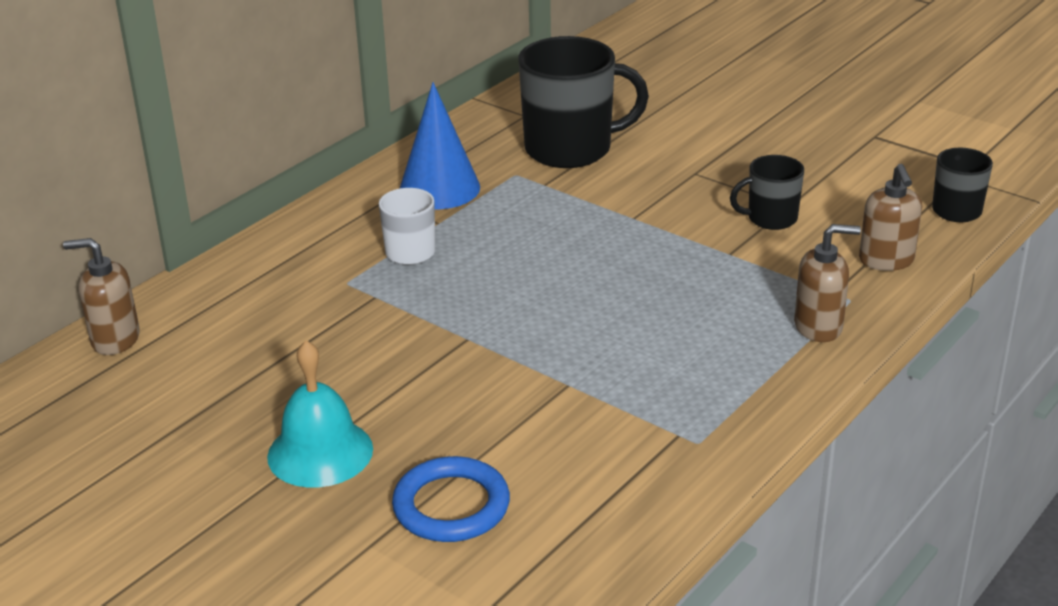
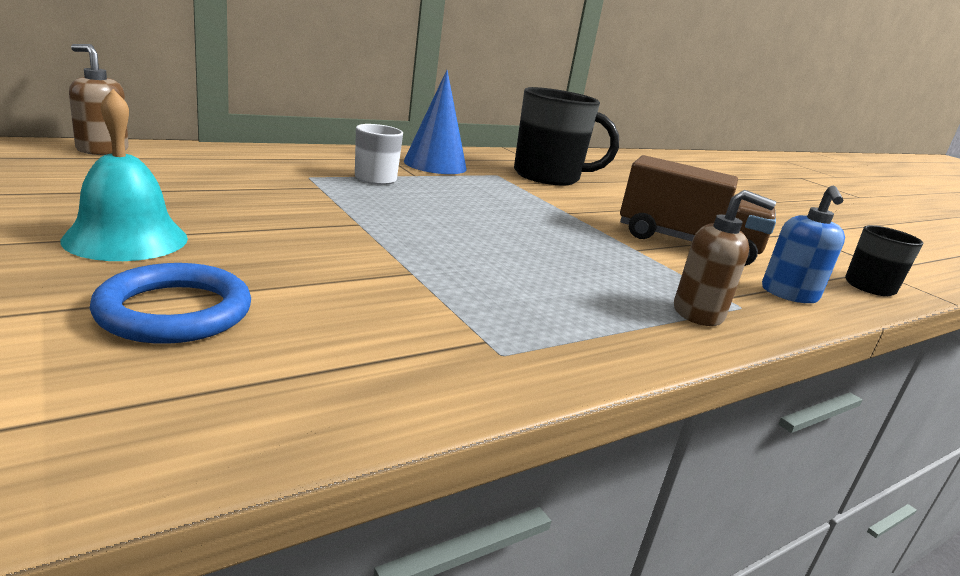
camera: 15 degrees right, 10 degrees down
black mug [730,155,804,230] -> brown truck [620,155,776,266]
brown soap dispenser [859,164,922,271] -> blue soap dispenser [762,186,845,303]

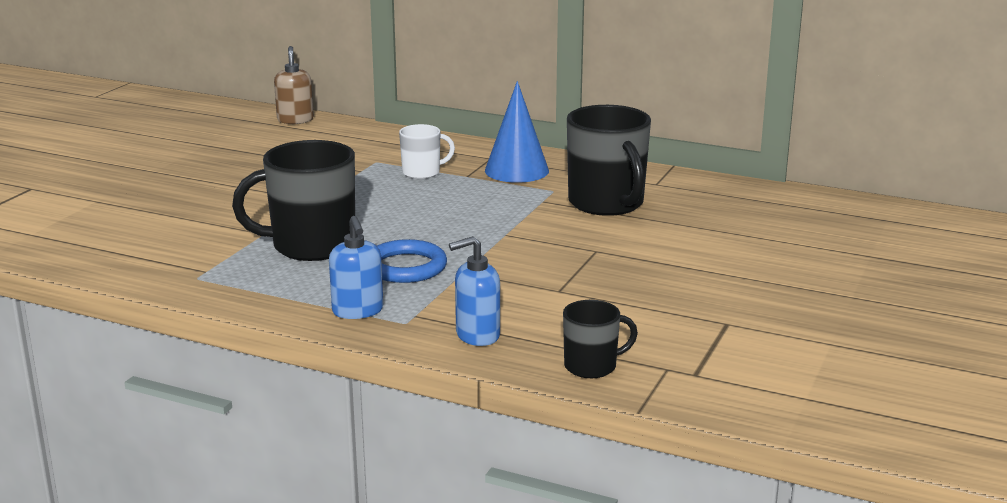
camera: 60 degrees right, 0 degrees up
turquoise bell [61,89,188,261] -> none
blue ring [90,263,251,344] -> blue ring moved to [377,239,447,283]
brown truck [620,155,776,266] -> none
brown soap dispenser [674,190,776,326] -> blue soap dispenser [329,216,383,319]
none -> black mug [232,140,355,261]

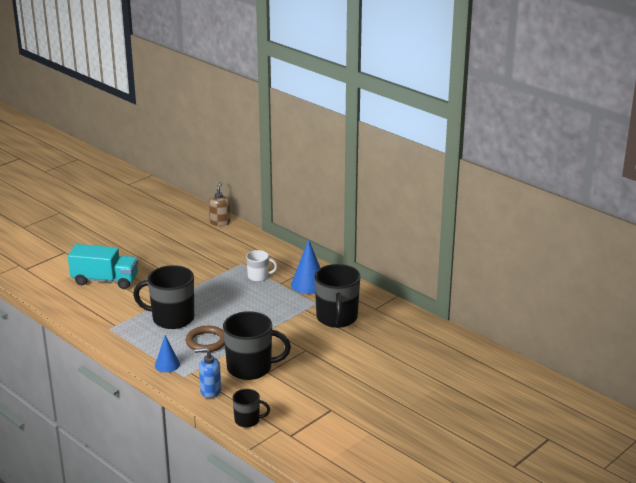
camera: 20 degrees right, 5 degrees up
blue soap dispenser [329,216,383,319] -> blue cone [155,335,180,372]
blue ring [377,239,447,283] -> brown ring [186,326,225,353]
none -> turquoise truck [68,244,138,289]
none -> black mug [223,311,291,380]

